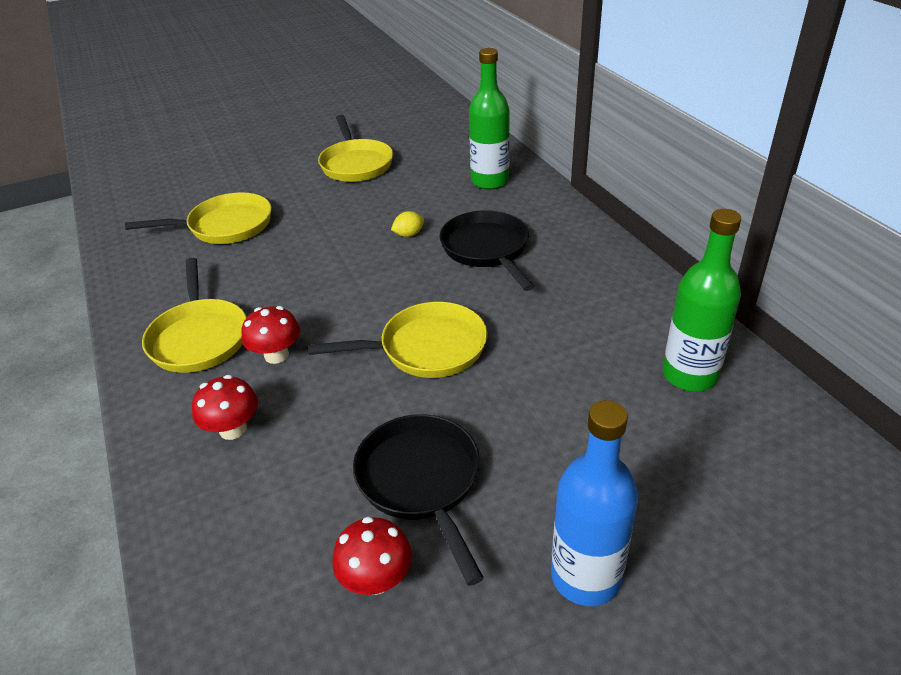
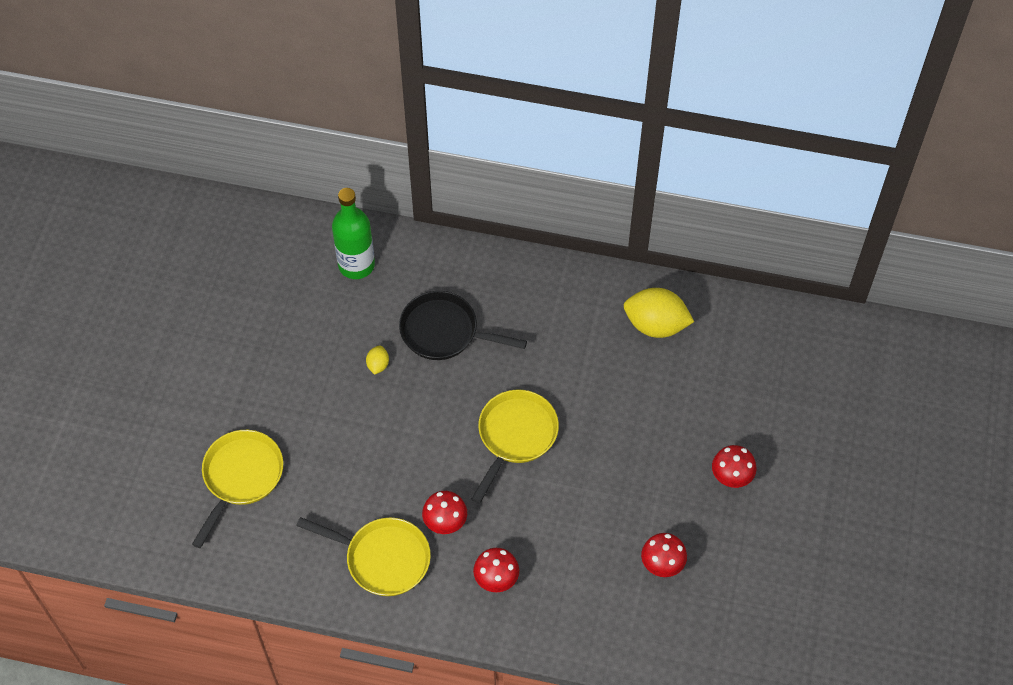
camera: 55 degrees left, 20 degrees up
yellow pan [318,115,393,182] -> none
black pan [353,414,484,586] -> none
blue bottle [551,400,638,606] -> red mushroom [712,445,757,488]
green bottle [663,209,741,391] -> yellow lemon [624,288,694,338]

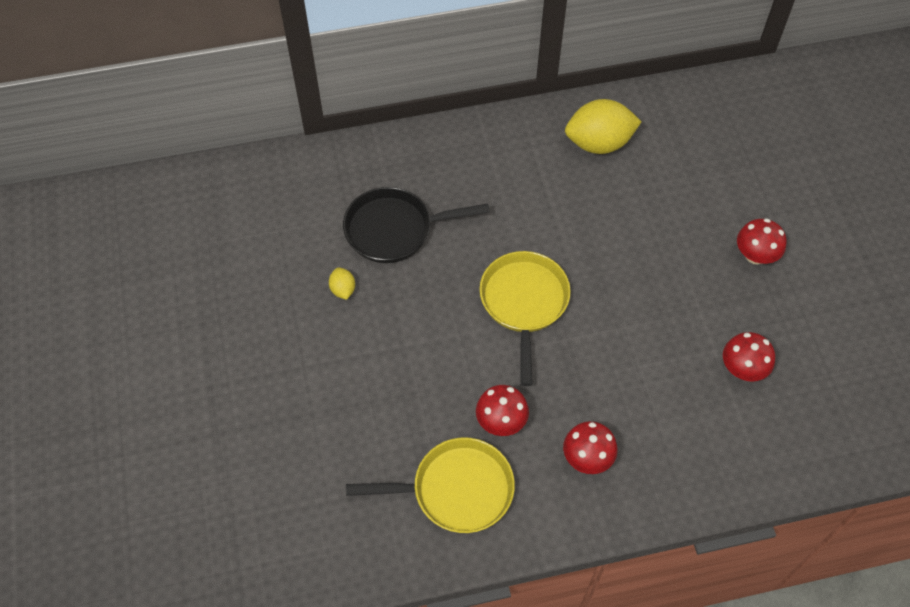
camera: 25 degrees left, 0 degrees up
yellow pan [192,430,283,548] -> none
green bottle [332,188,375,279] -> none

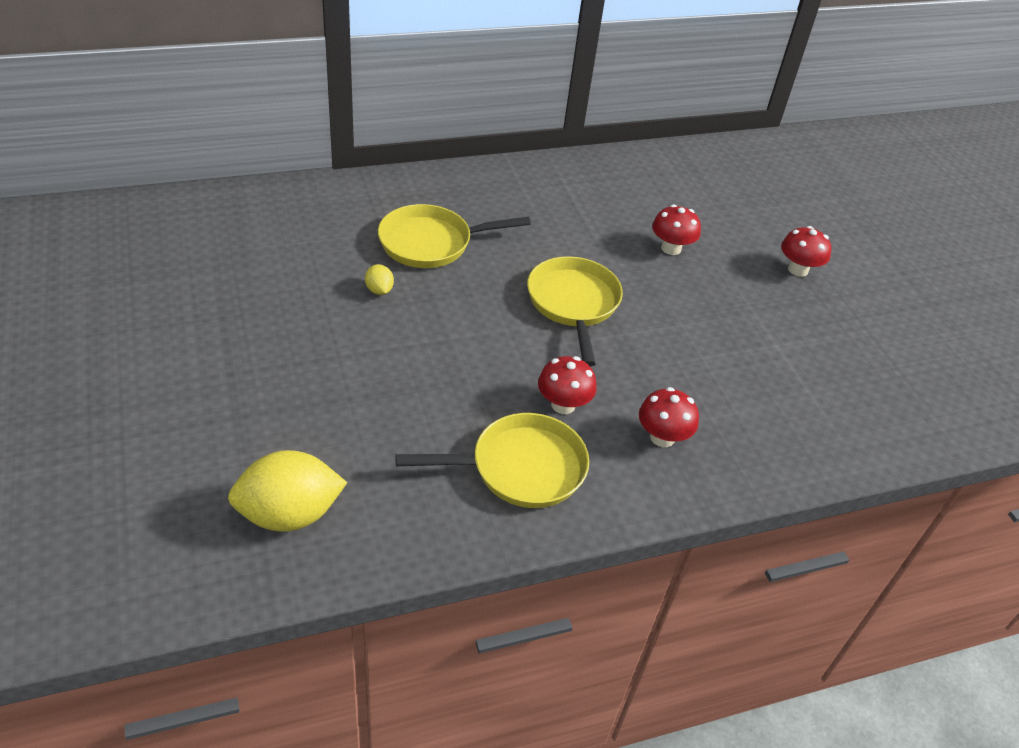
camera: 10 degrees left, 15 degrees down
black pan [343,187,490,263] -> yellow pan [378,204,531,268]
yellow lemon [565,99,642,154] -> yellow lemon moved to [228,450,347,532]
red mushroom [723,332,775,382] -> red mushroom moved to [652,204,701,255]

